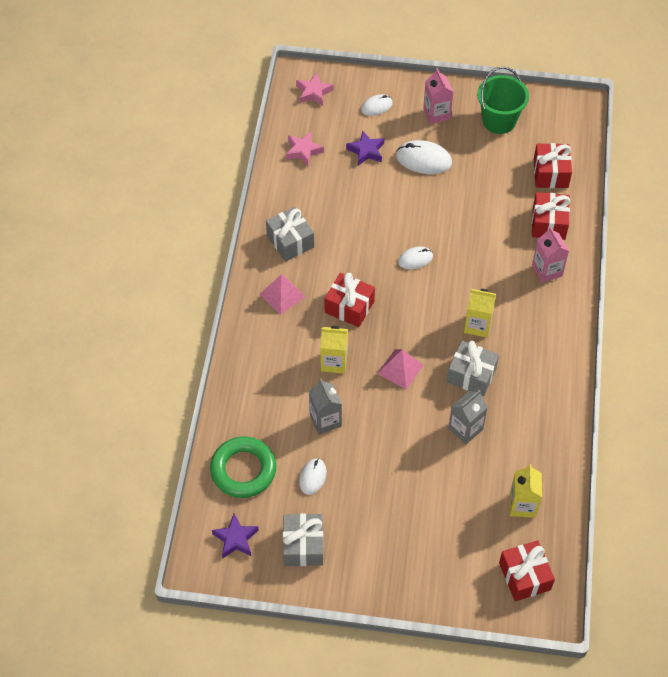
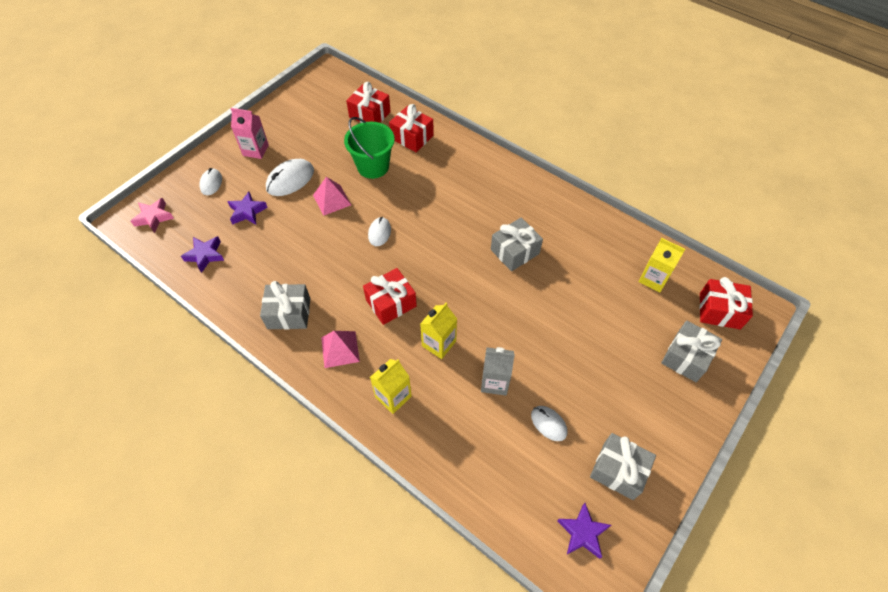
camera: 60 degrees left, 0 degrees up
green ring [210,437,276,498] -> none
pink star [286,131,324,166] -> purple star [181,236,224,273]
pink pyramid [377,349,424,390] -> pink pyramid moved to [313,177,351,216]
grey carton [448,390,488,444] -> none
yellow carton [464,289,496,338] -> yellow carton moved to [370,359,412,414]
green bucket [477,67,529,134] -> green bucket moved to [344,117,395,179]
pink carton [532,227,569,283] -> none
none -> grey gift [661,320,722,382]

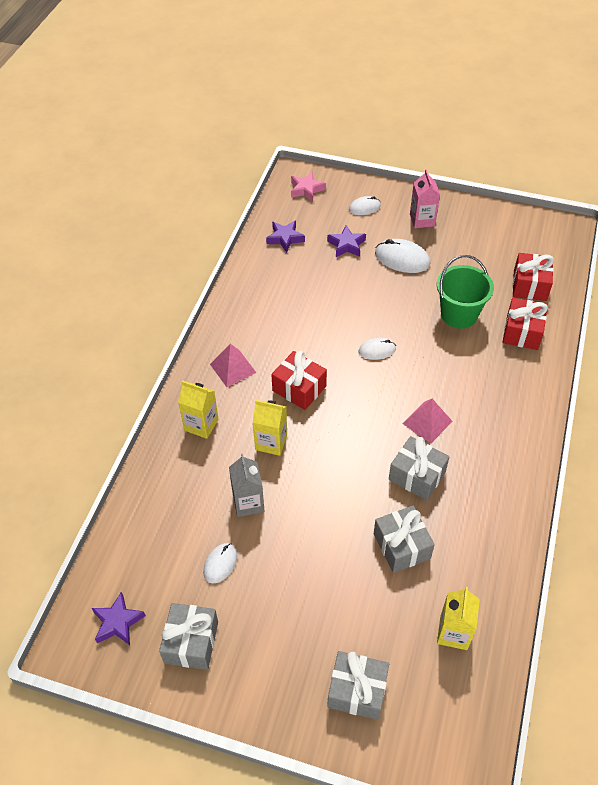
camera: 70 degrees right, 5 degrees down
grey gift [260,281,310,330] -> grey gift moved to [374,506,435,573]
pink pyramid [313,177,351,216] -> pink pyramid moved to [402,399,453,443]
red gift [699,277,753,329] -> none

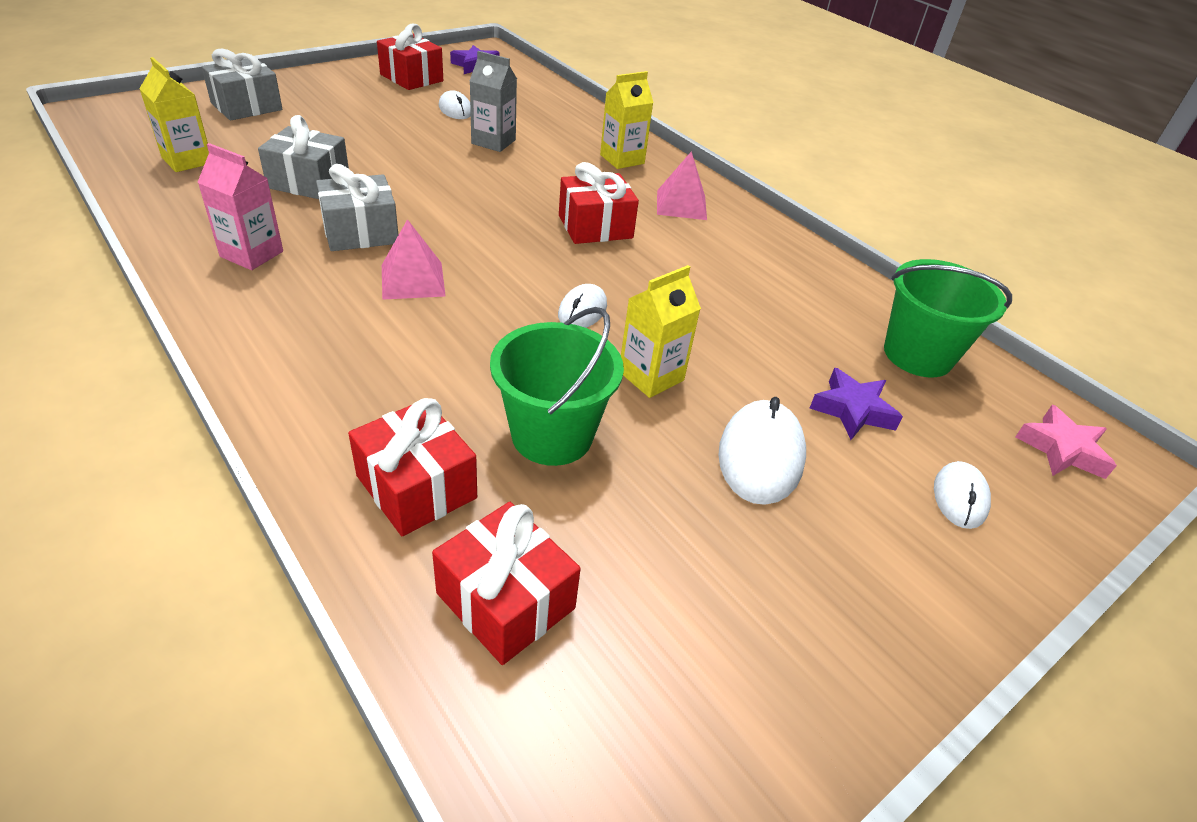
camera: 120 degrees right, 10 degrees down
grey gift [159,603,218,670] -> red gift [377,24,443,90]
yellow carton [252,400,287,456] -> yellow carton moved to [621,265,701,398]
purple star [266,221,305,253] -> green bucket [884,259,1012,378]
white mouse [375,239,430,273] -> white mouse turned 45 degrees counterclockwise [718,397,806,505]
pink carton [410,169,440,228] -> pink carton moved to [197,143,283,270]

